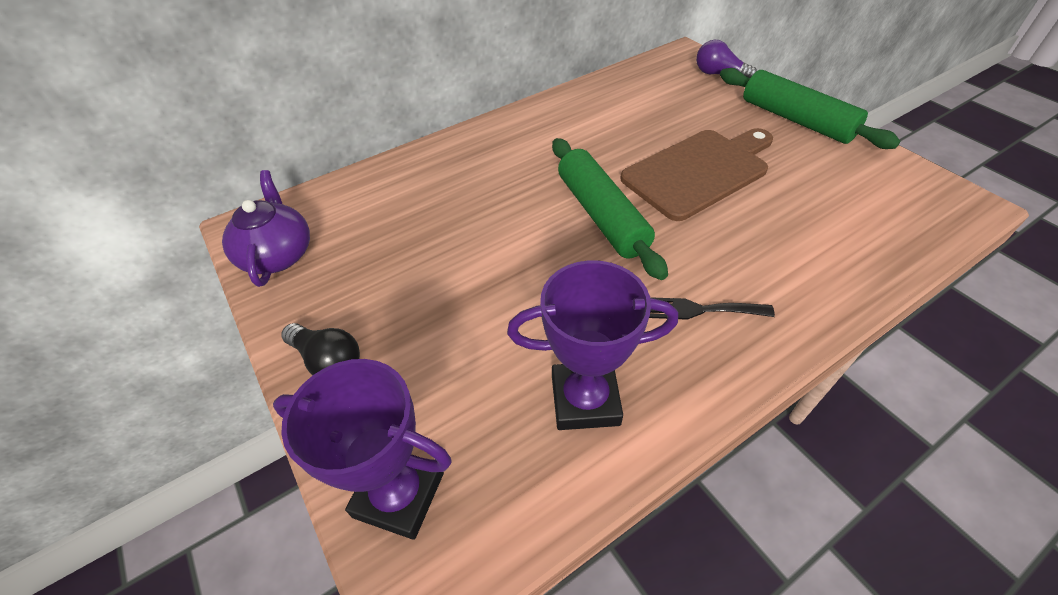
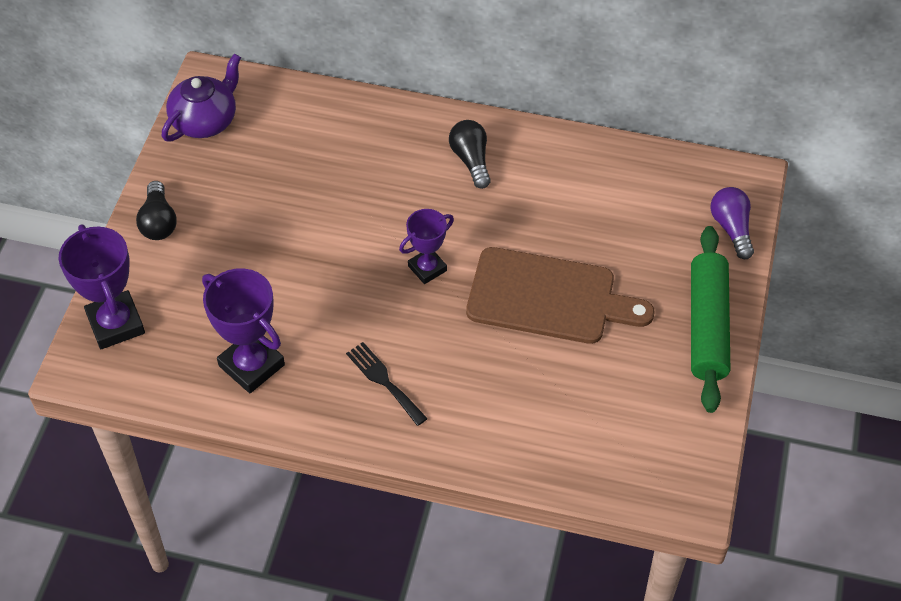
camera: 45 degrees right, 5 degrees up
green rolling pin [552,138,668,280] -> purple trophy [399,209,454,284]
none -> black light bulb [449,120,491,189]

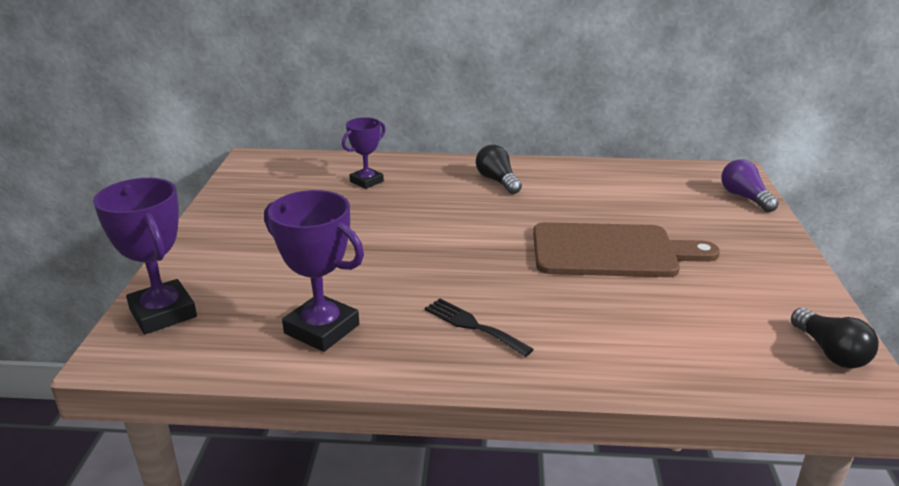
camera: 10 degrees left, 25 degrees down
black light bulb [136,181,177,240] -> black light bulb moved to [791,308,879,368]
purple teapot [162,54,241,141] -> none
purple trophy [399,209,454,284] -> purple trophy moved to [342,117,386,189]
green rolling pin [691,226,730,413] -> none

